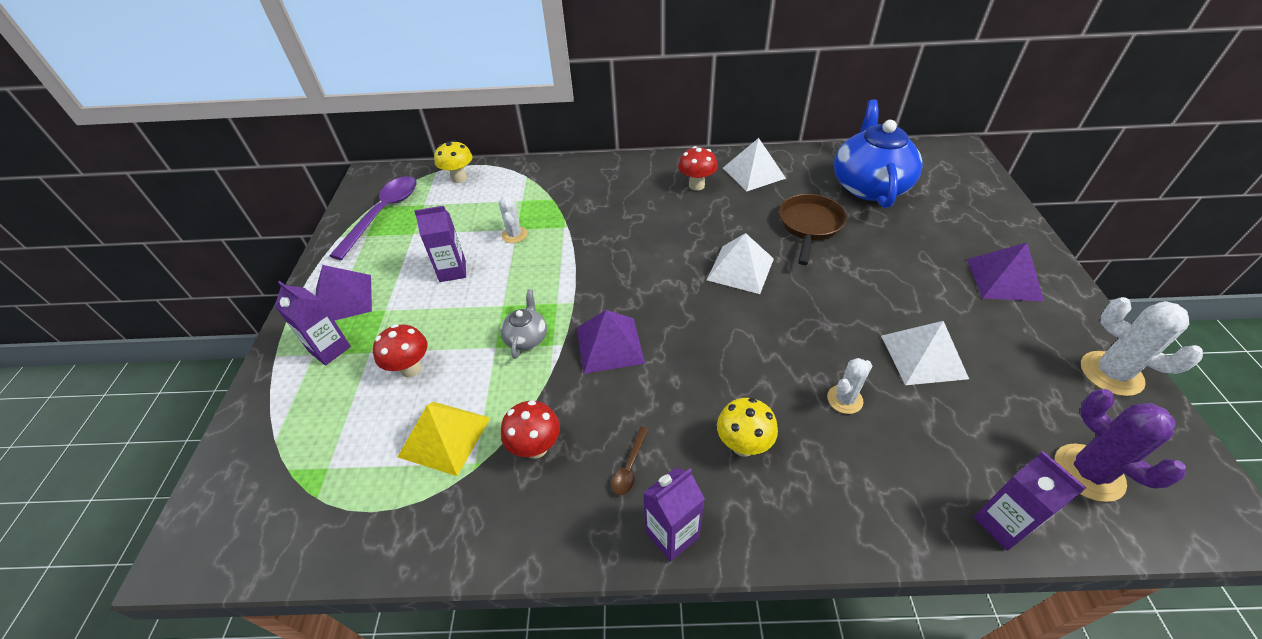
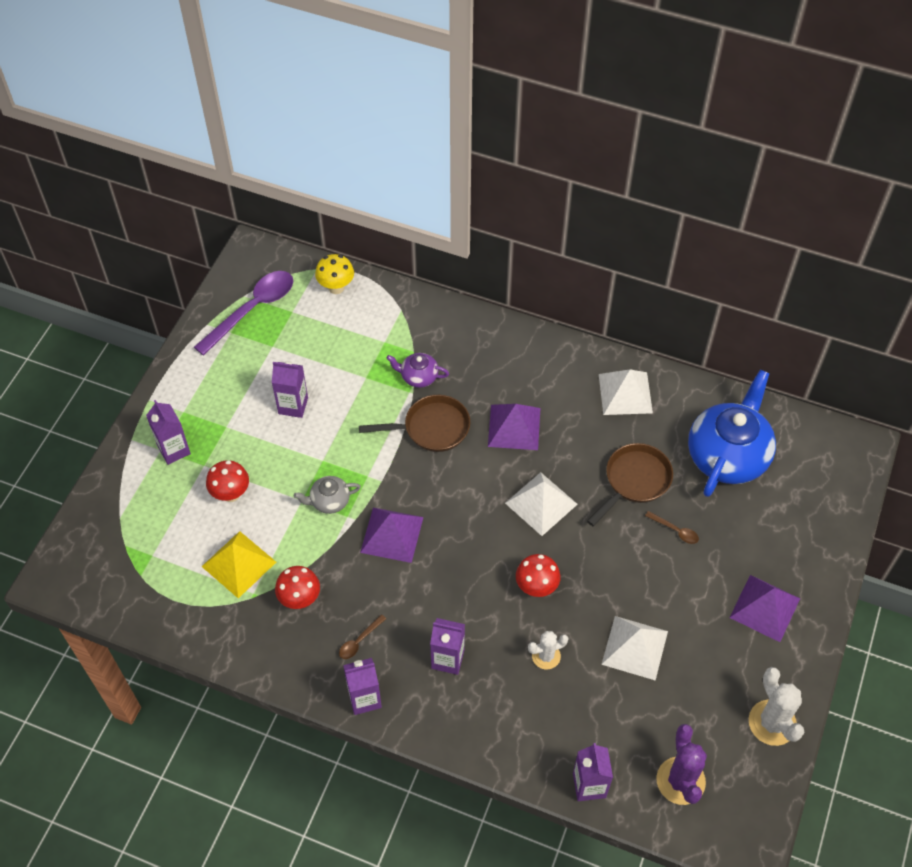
camera: 20 degrees right, 10 degrees up
purple pyramid [316,265,372,321] -> purple pyramid moved to [488,404,540,450]
white cactus [499,196,528,243] -> none
grey teapot [500,289,547,359] -> grey teapot turned 135 degrees counterclockwise [294,476,361,514]
red mushroom [678,146,718,191] -> red mushroom moved to [516,554,561,597]
yellow mushroom [717,398,778,457] -> purple carton [430,618,465,675]
none -> brown pan [359,395,470,452]
none -> purple teapot [387,353,449,388]
none -> brown spoon [645,511,699,544]

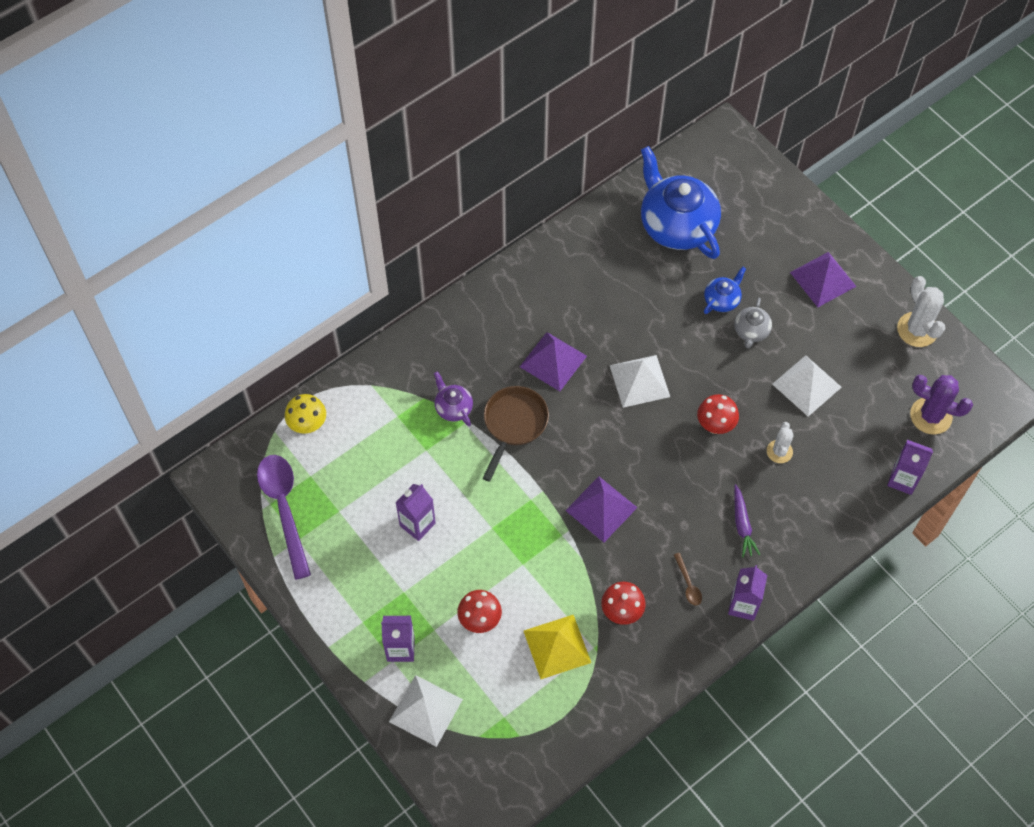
camera: 60 degrees left, 5 degrees up
grey teapot [294,476,361,514] -> grey teapot moved to [734,298,772,348]
purple teapot [387,353,449,388] -> purple teapot turned 105 degrees clockwise [434,371,473,426]
purple carton [430,618,465,675] -> purple carrot [734,484,760,558]
brown pan [587,443,673,526] -> none
white pyramid [599,369,653,415] -> white pyramid moved to [389,675,463,747]
brown spoon [645,511,699,544] -> blue teapot [704,267,746,314]
white cactus [749,667,804,746] -> white cactus turned 60 degrees clockwise [897,276,945,347]

